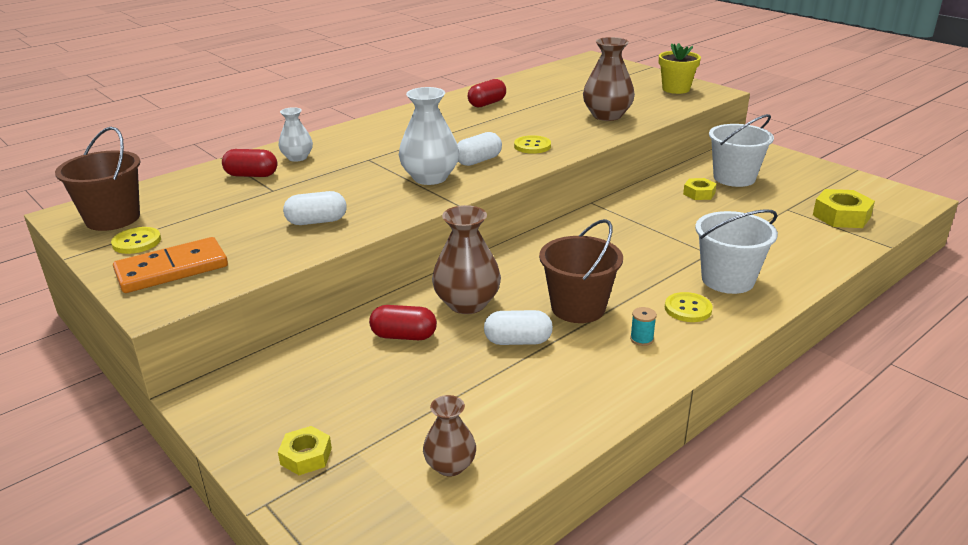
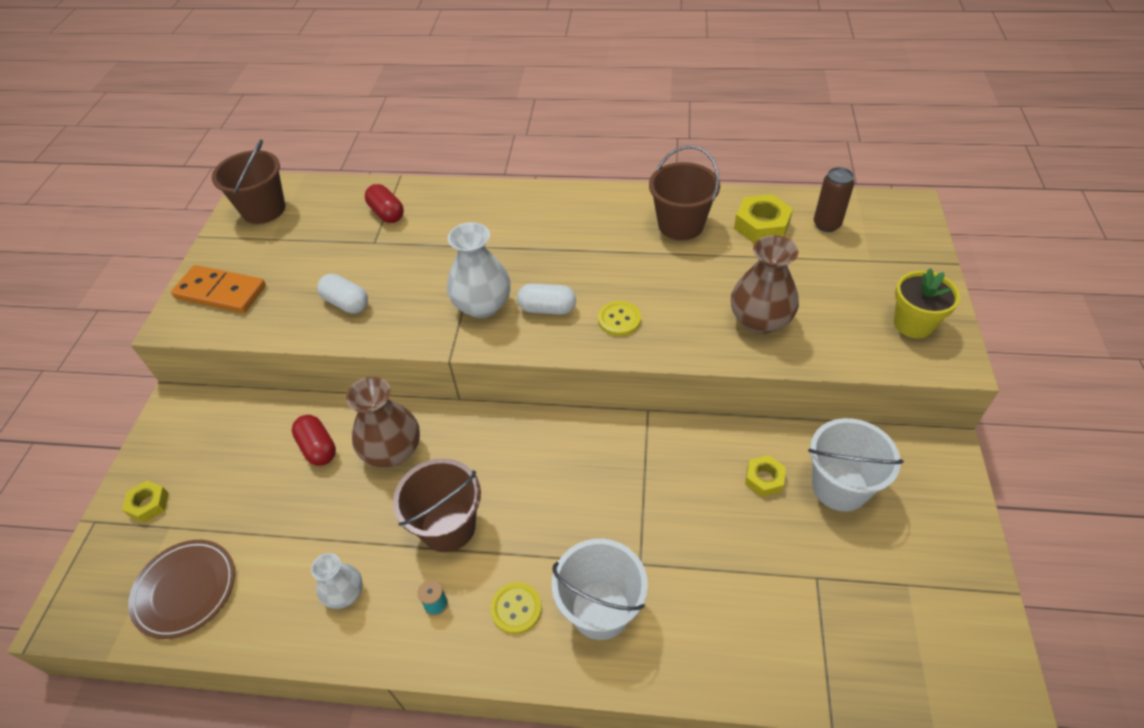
camera: 50 degrees right, 20 degrees up
yellow button [111,227,161,254] -> none
white vase [278,107,313,162] -> white vase moved to [311,553,363,609]
brown vase [423,395,476,477] -> brown plate [128,540,235,639]
red capsule [468,79,506,107] -> brown bucket [649,146,720,240]
white capsule [484,310,553,345] -> none
yellow nut [813,189,875,228] -> yellow nut moved to [734,194,793,243]
none -> brown can [814,167,854,232]

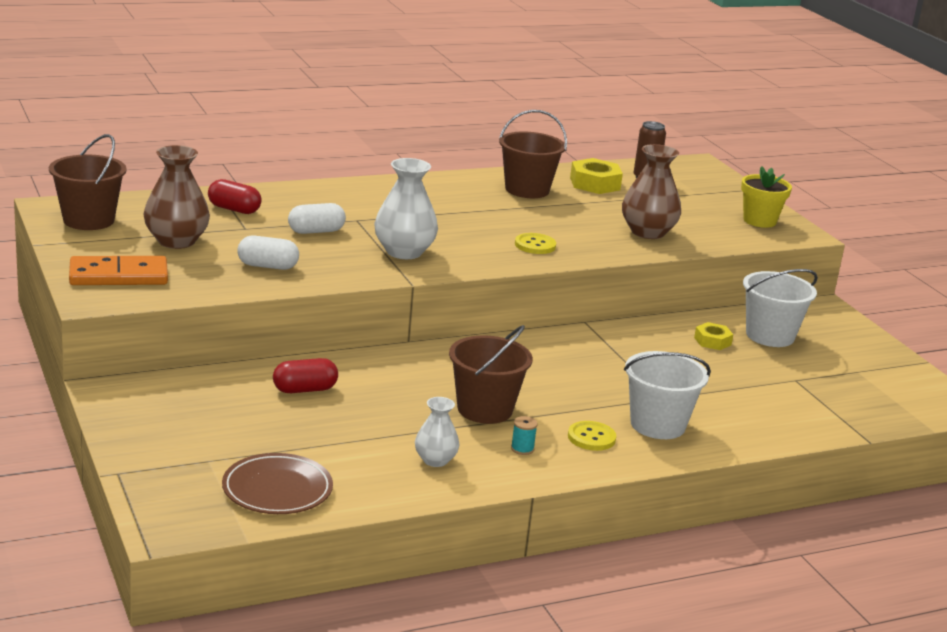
camera: 35 degrees left, 25 degrees down
yellow nut [122,481,169,523] -> none
red capsule [292,415,336,466] -> red capsule turned 45 degrees counterclockwise [273,358,338,393]
brown vase [346,377,420,467] -> brown vase moved to [144,145,210,249]
white capsule [517,283,576,315] -> white capsule moved to [288,203,346,234]

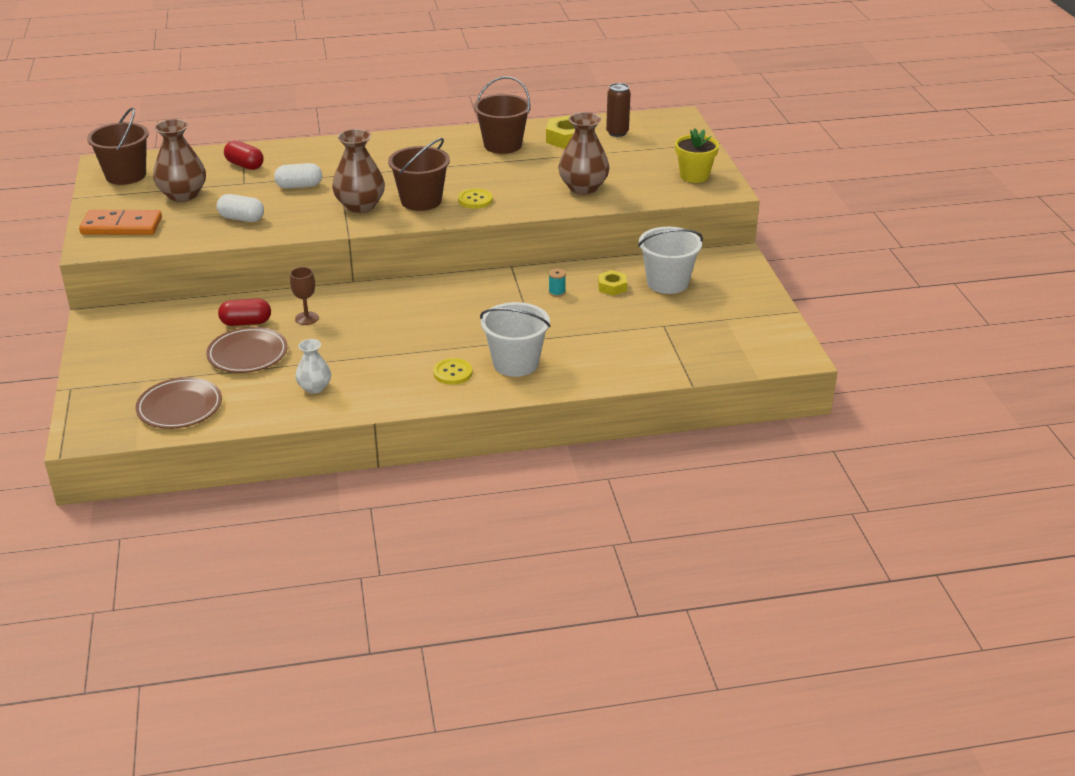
camera: 15 degrees right, 10 degrees up
white vase [374,158,438,259] -> brown vase [332,129,385,213]
brown bucket [449,325,533,424] -> brown bucket moved to [388,138,450,211]
turquoise spool [511,416,538,455] -> turquoise spool moved to [549,268,566,297]
none -> brown plate [206,327,288,373]
none -> brown goblet [290,267,319,325]

